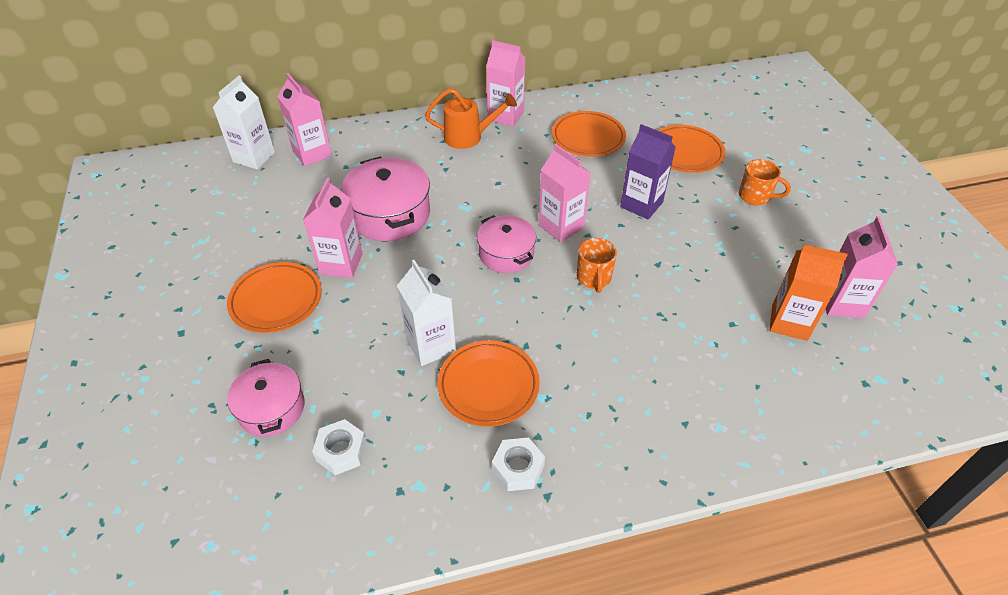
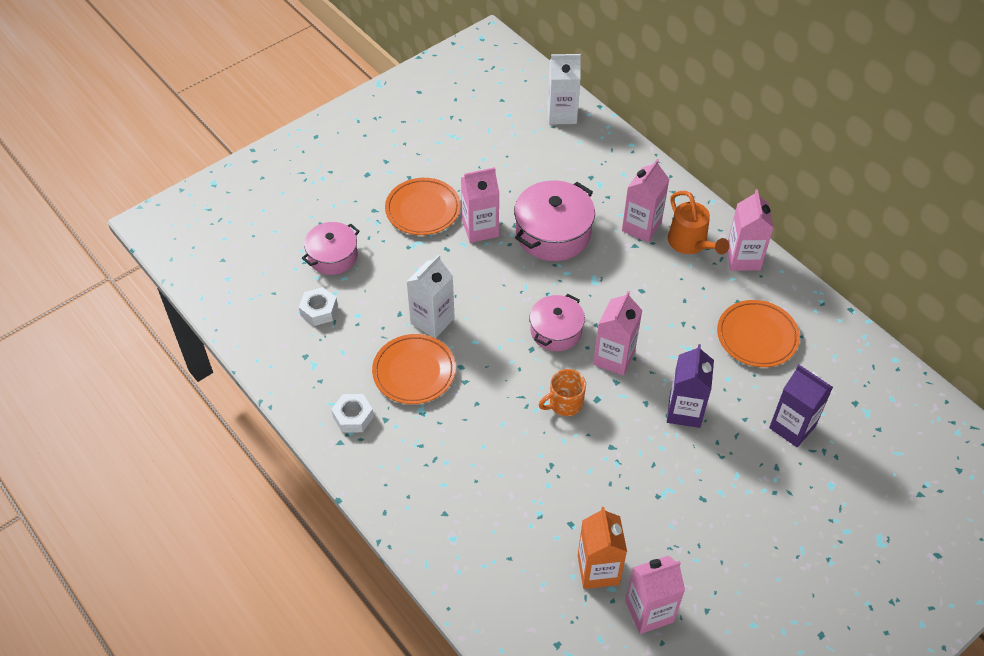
camera: 65 degrees right, 5 degrees up
pink carton [277,73,332,166] -> pink carton moved to [622,159,670,242]
orange plate [658,125,725,173] -> purple carton [769,365,833,447]
orange mug [739,159,791,206] -> none

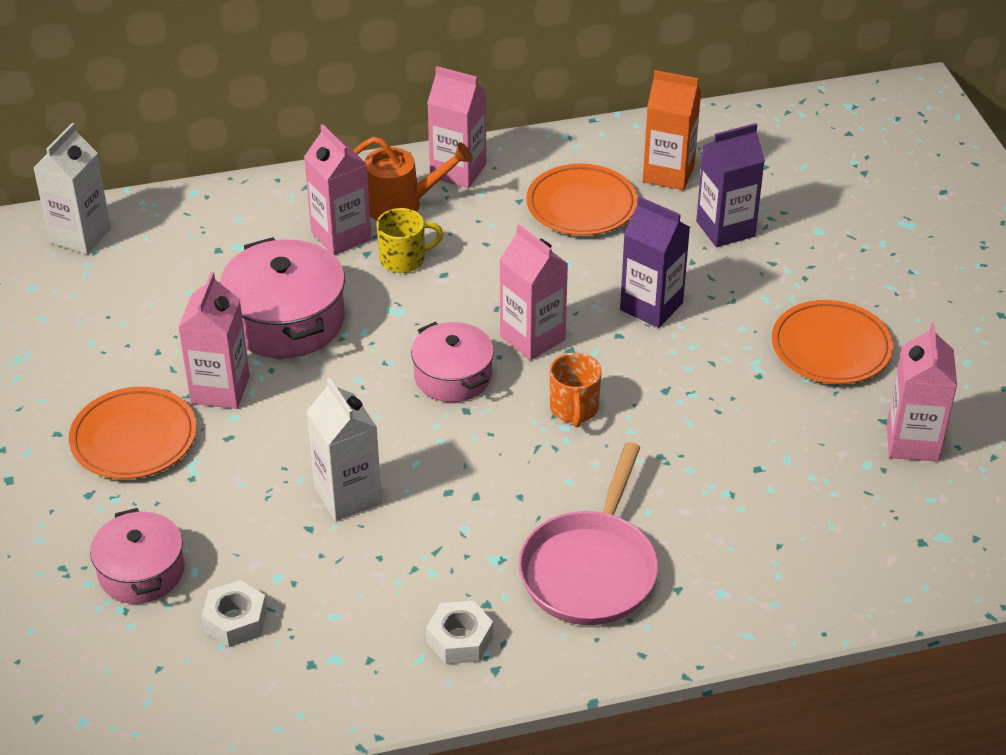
camera: 65 degrees left, 10 degrees down
orange plate [372,334,456,404] -> orange plate moved to [772,300,893,384]
orange carton [578,507,627,589] -> orange carton moved to [643,70,701,190]
none -> yellow mug [376,208,444,273]
none -> pink pan [518,442,658,625]

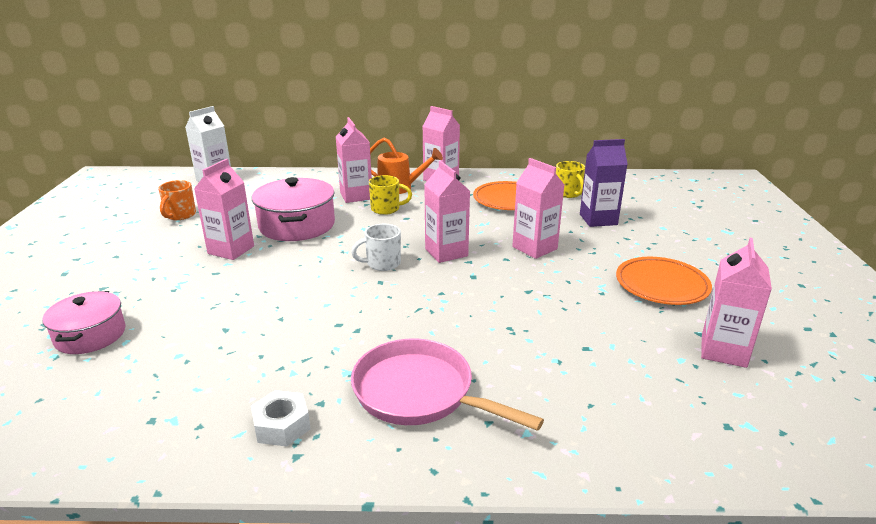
camera: 15 degrees right, 15 degrees down
orange plate [69,387,197,479] -> none
white nut [202,580,267,647] -> none
white carton [306,377,382,521] -> none
pink pot [411,322,494,402] -> white mug [351,224,401,271]
pink pan [518,442,658,625] -> pink pan turned 90 degrees clockwise [351,338,544,431]
orange mug [550,353,602,427] -> orange mug moved to [158,180,196,220]
purple carton [620,196,690,328] -> pink carton [512,158,564,259]
orange carton [643,70,701,190] -> yellow mug [556,161,585,198]

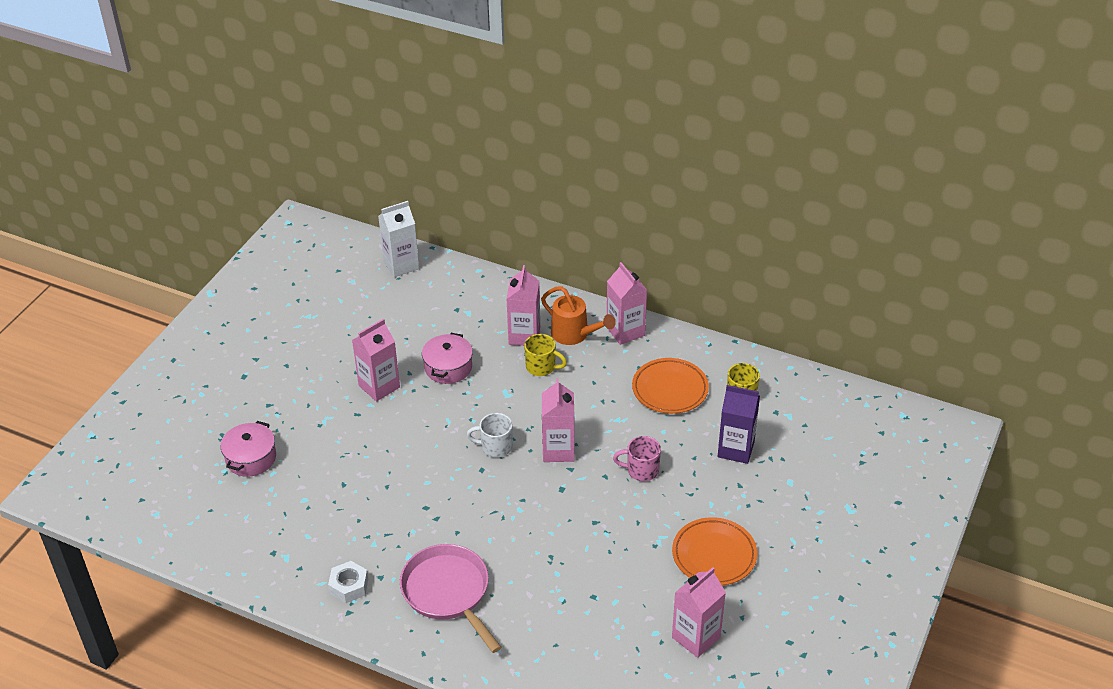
camera: 25 degrees right, 15 degrees up
orange mug [158,180,196,220] -> none
pink pot [252,177,335,241] -> pink pot [422,333,473,384], size x0.65
pink carton [512,158,564,259] -> pink mug [613,436,661,481]

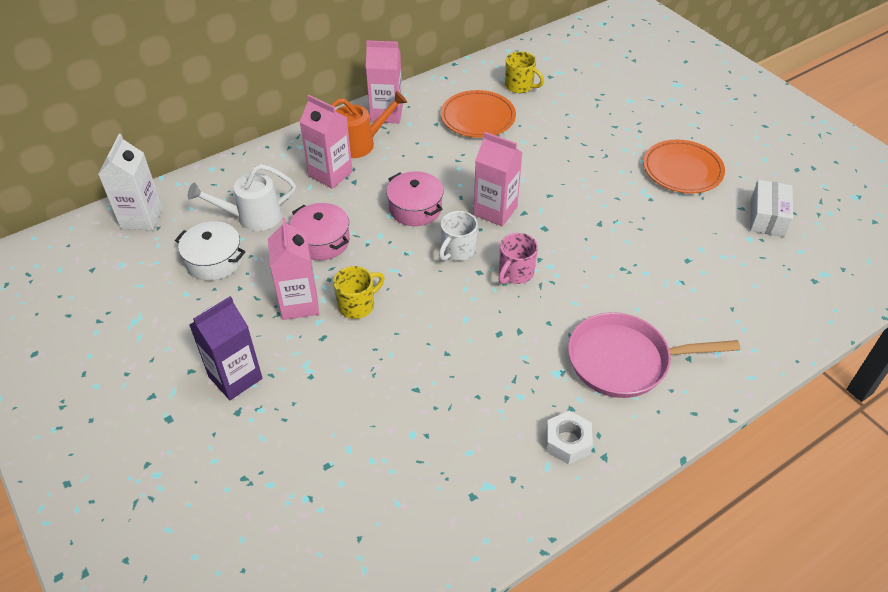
camera: 60 degrees left, 5 degrees up
pink pot [221,421,276,477] -> pink pot moved to [386,171,443,226]
yellow mug [524,334,567,376] -> yellow mug moved to [333,266,385,319]
pink mug [613,436,661,481] -> pink mug moved to [498,233,538,284]
pink carton [672,567,726,658] -> white box [750,180,793,237]
purple carton [718,385,760,464] -> purple carton moved to [189,296,263,400]
none -> white pot [175,221,246,281]
none -> white watering can [187,164,296,231]

